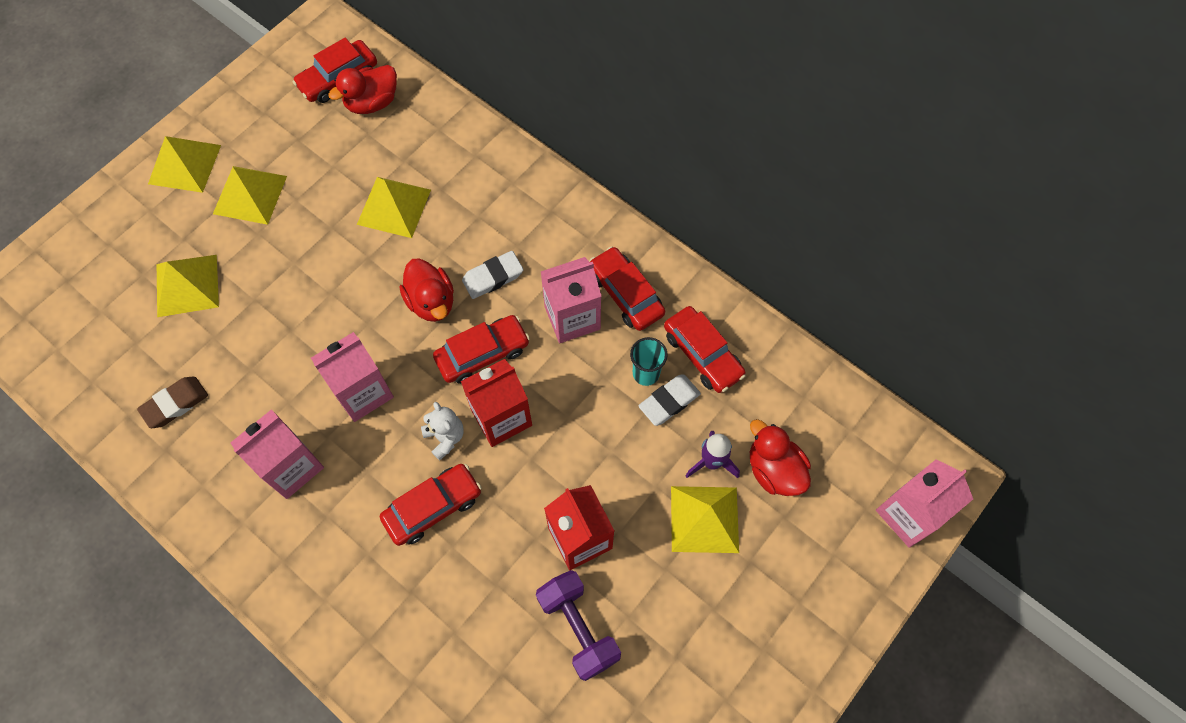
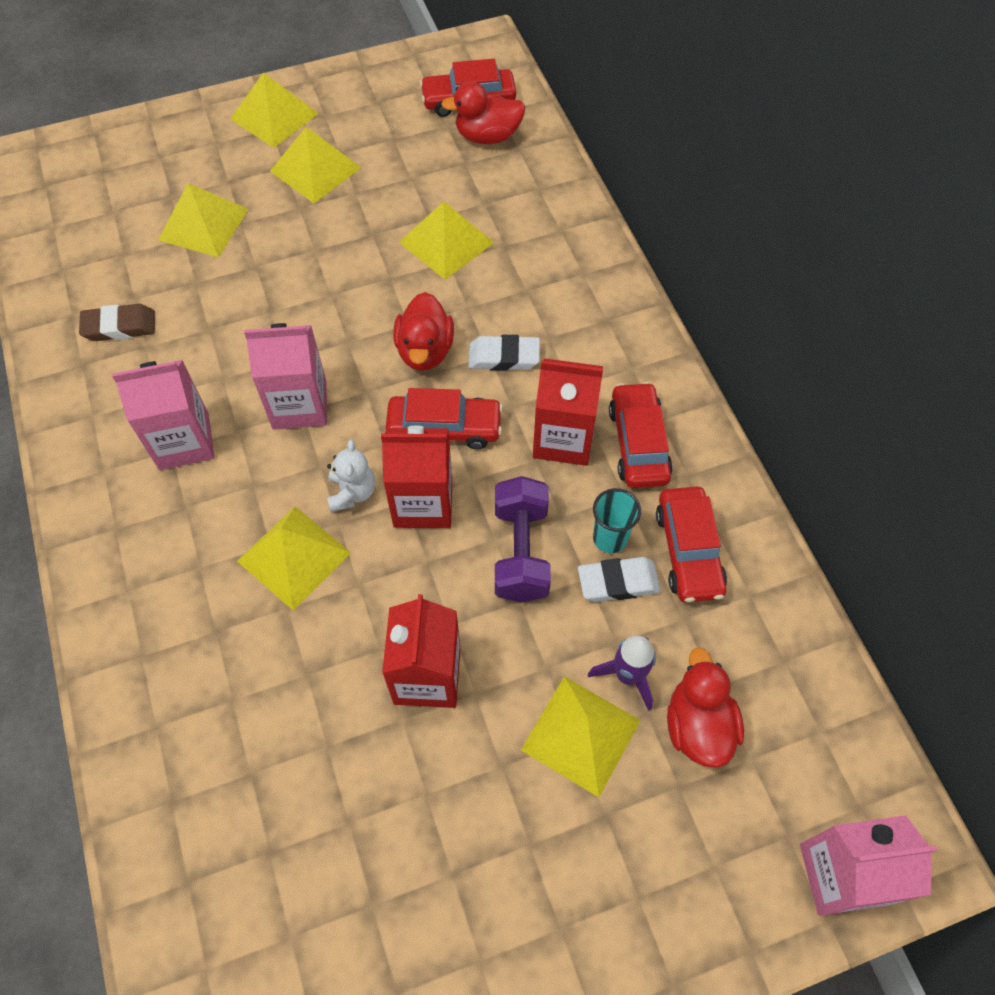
camera: 30 degrees right, 5 degrees down
red car [380,464,482,546] -> yellow pyramid [237,507,351,610]
purple dumbbell [536,570,621,681] -> purple dumbbell moved to [495,476,551,602]
pink carton [541,257,601,343] -> red carton [533,358,603,466]

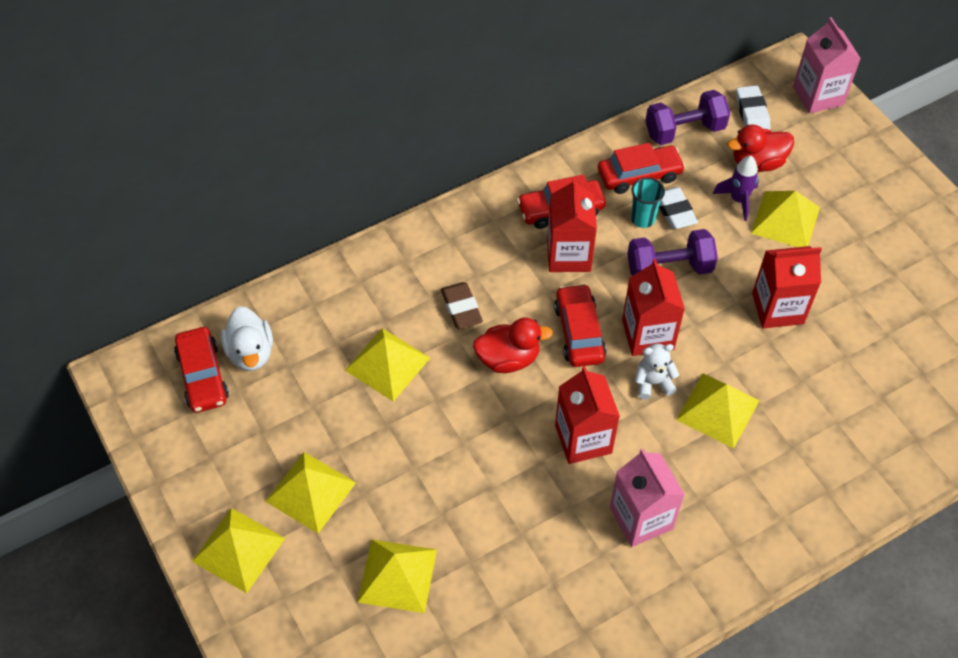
camera: 100 degrees left, 5 degrees down
brown eraser [79,304,155,341] -> brown eraser moved to [441,282,483,329]
pink carton [244,323,327,430] -> red carton [555,366,620,464]
red duck [441,81,526,144] -> white duck [221,306,273,371]
white eraser [468,335,540,371] -> white eraser moved to [736,85,770,130]
none -> purple dumbbell [645,90,730,145]

